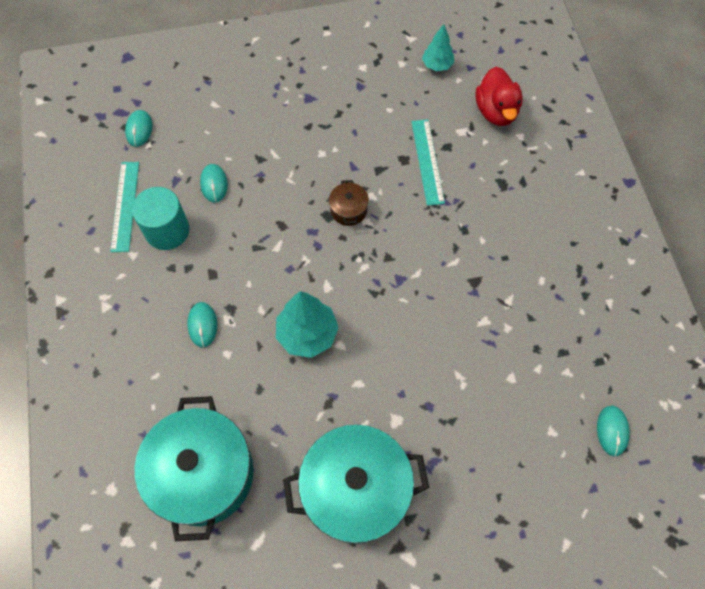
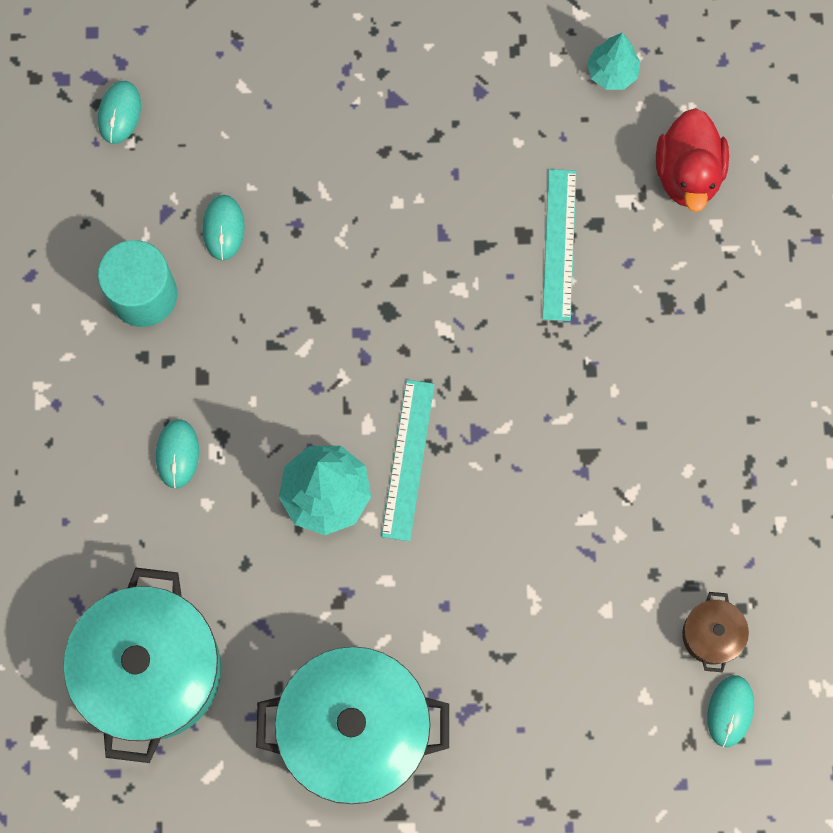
camera: 10 degrees right, 10 degrees up
turquoise ruler [110,162,139,252] -> turquoise ruler moved to [381,380,435,541]
brown pot [329,180,369,226] -> brown pot moved to [682,592,749,673]

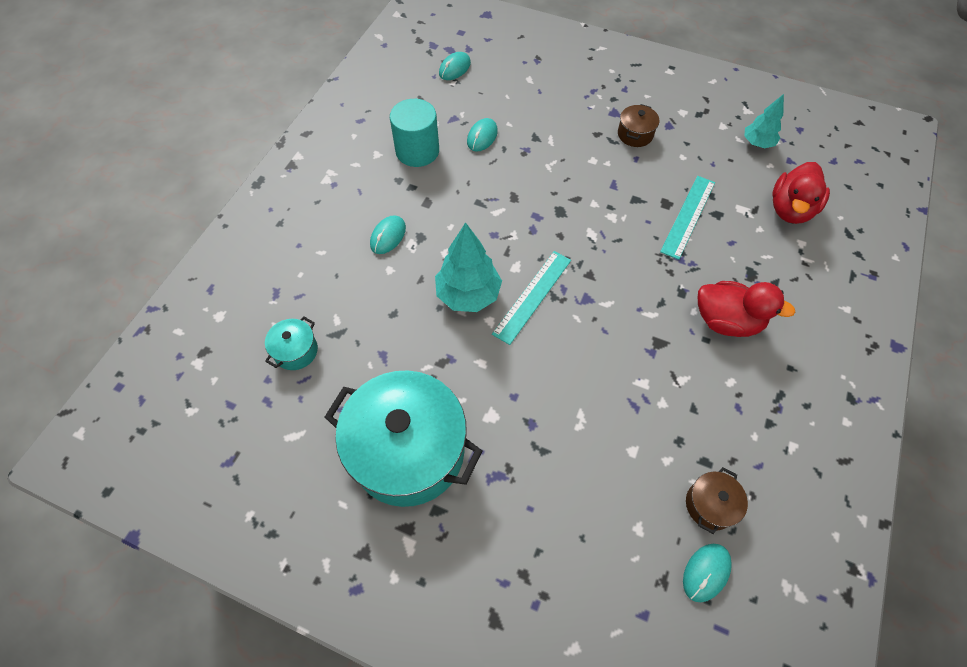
camera: 25 degrees right, 15 degrees down
turquoise pot [63,567,221,763] -> turquoise pot [265,317,318,370], size x0.43
none -> brown pot [618,104,659,147]
none -> red duck [698,281,795,337]

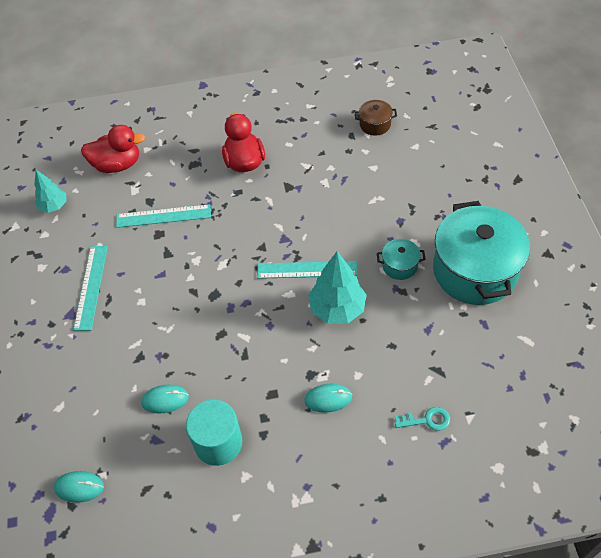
camera: 120 degrees left, 5 degrees down
turquoise pot [265,317,318,370] -> turquoise pot moved to [377,239,426,280]
brown pot [618,104,659,147] -> turquoise ruler [73,246,108,331]
turquoise mouse [683,544,732,602] -> none
none -> turquoise key [395,407,450,431]

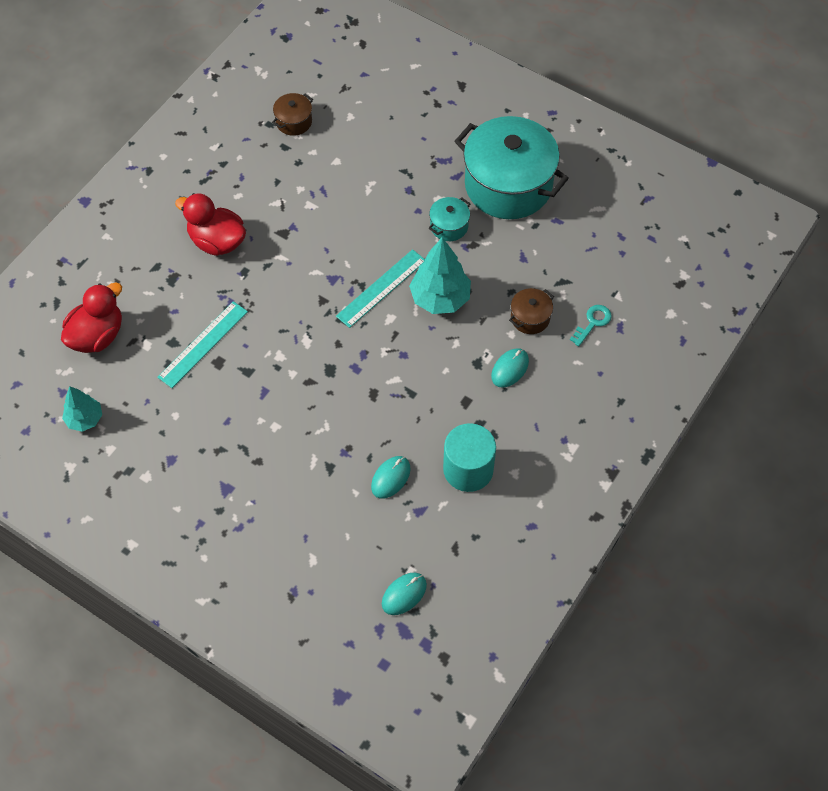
camera: 50 degrees left, 5 degrees up
turquoise ruler [73,246,108,331] -> none
none -> brown pot [509,288,554,334]

